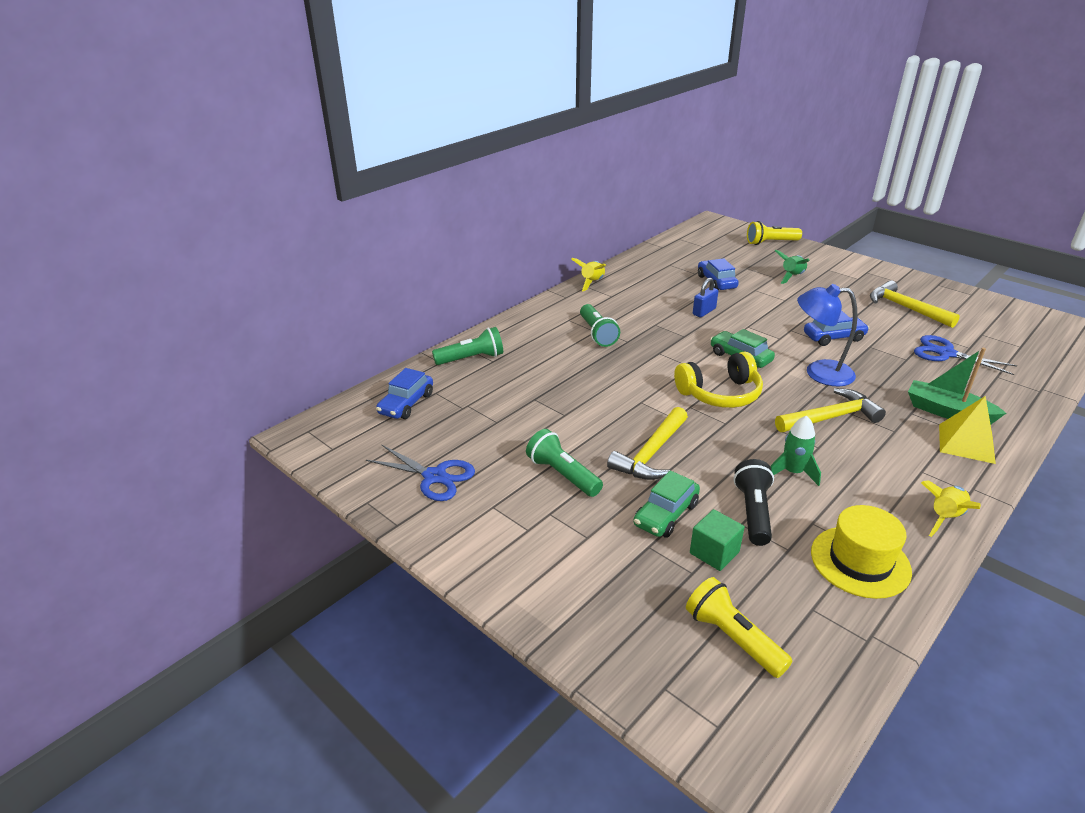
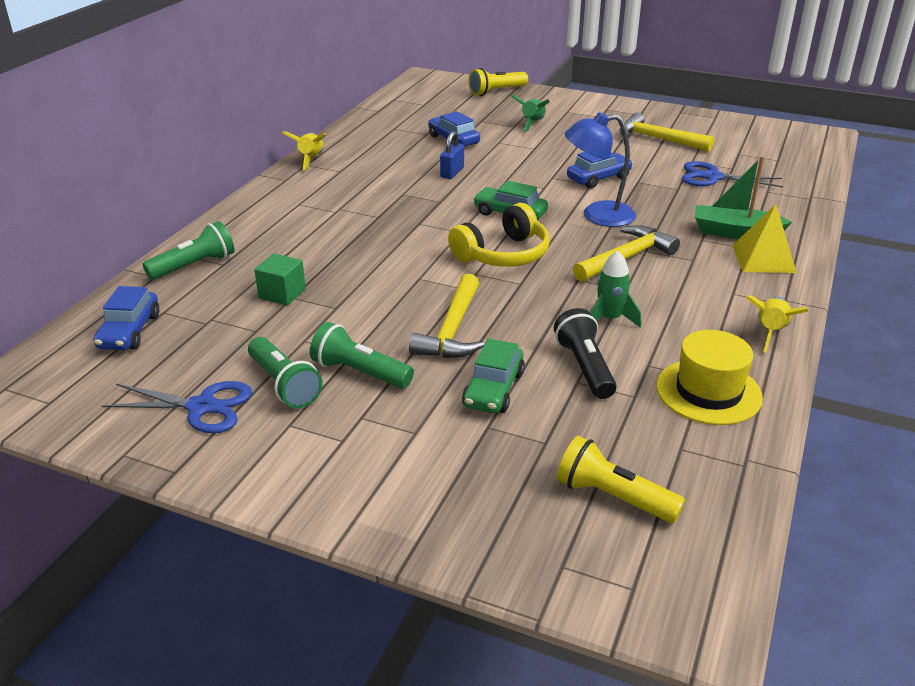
camera: 20 degrees left, 0 degrees up
green flashlight [580,304,620,347] -> green flashlight moved to [248,337,323,408]
green cube [690,509,745,571] -> green cube moved to [254,253,306,306]

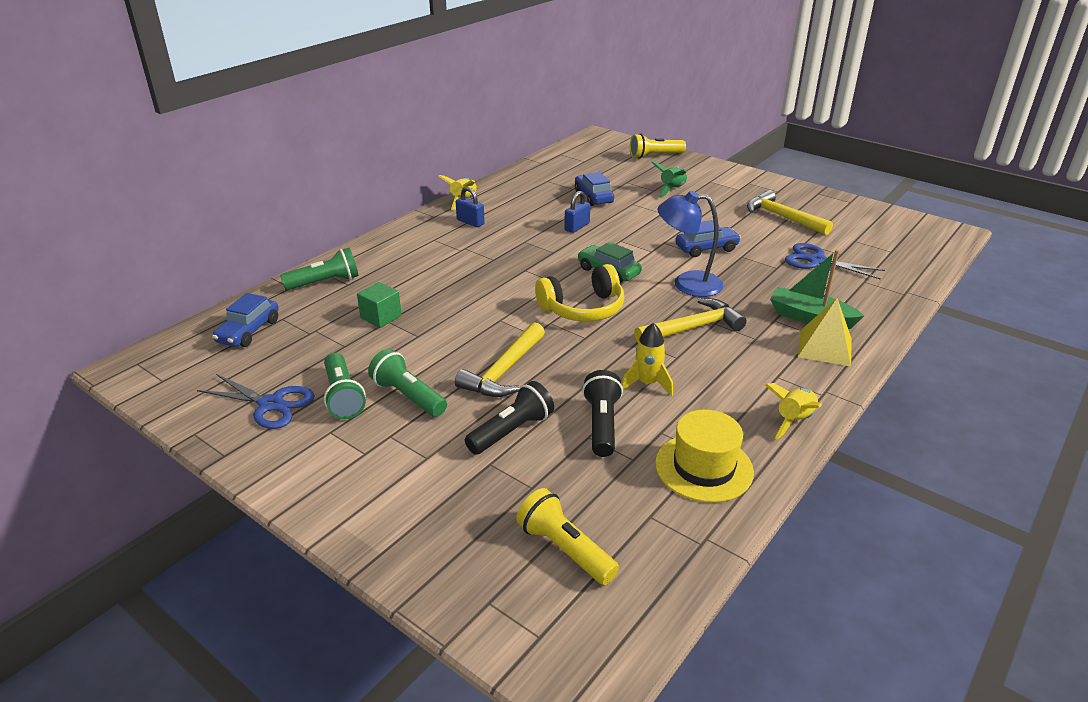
camera: 15 degrees right, 0 degrees up
green car [462,338,525,413] -> black flashlight [465,381,554,455]
green rocket [590,251,641,328] -> yellow rocket [621,323,673,396]
none -> blue padlock [456,187,485,227]

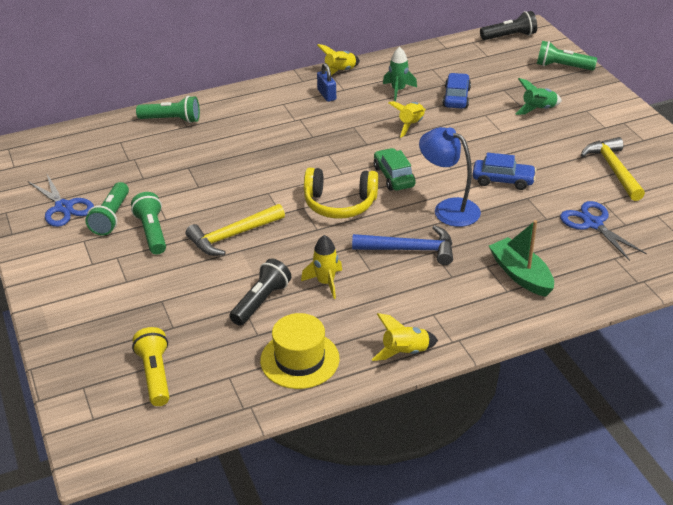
camera: 30 degrees right, 5 degrees up
blue car [212,293,279,347] -> none
green cube [357,282,402,328] -> none
black flashlight [465,381,554,455] -> black flashlight moved to [480,11,537,40]
blue padlock [564,191,590,233] -> yellow rocket [389,101,426,138]
yellow flashlight [630,133,686,159] -> green flashlight [537,41,597,71]
yellow hammer [634,298,747,343] -> blue hammer [352,225,453,265]
yellow pyramid [798,298,852,366] -> none
none -> green rocket [383,47,417,101]

